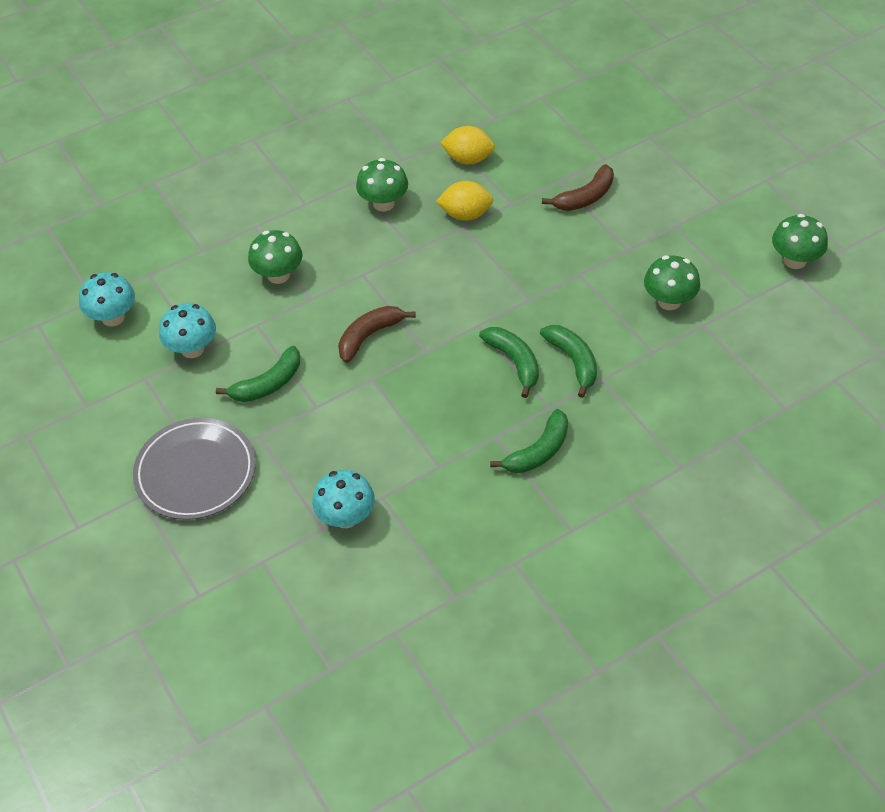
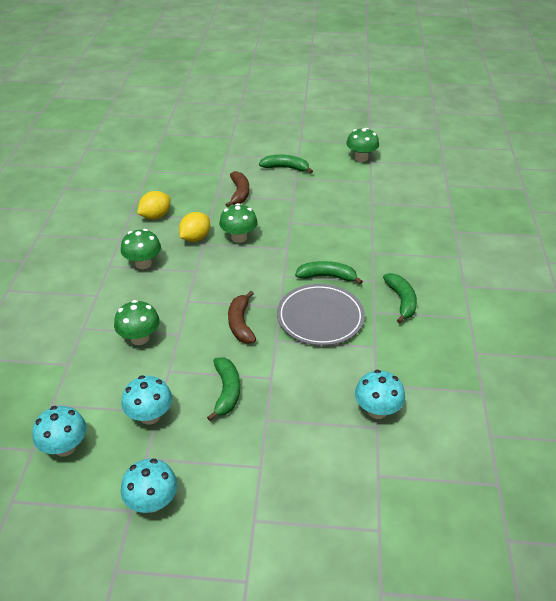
camera: 55 degrees left, 10 degrees down
grey plate [133,418,256,520] -> grey plate moved to [277,284,365,346]
green banana [540,325,597,398] -> green banana moved to [259,155,313,173]
green mushroom [644,255,700,310] -> green mushroom moved to [219,203,258,243]
none -> turquoise mushroom [121,459,178,513]

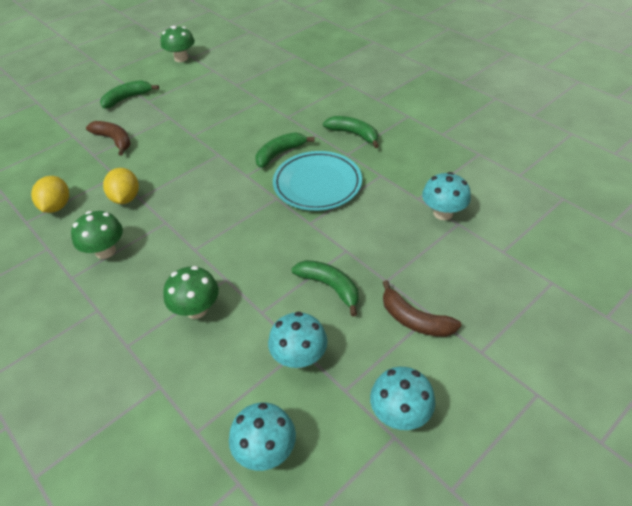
camera: 45 degrees left, 5 degrees up
green mushroom [219,203,258,243] -> none
brown banana [228,291,256,343] -> brown banana moved to [383,280,461,337]
grey plate [277,284,365,346] -> turquoise plate [273,151,362,211]

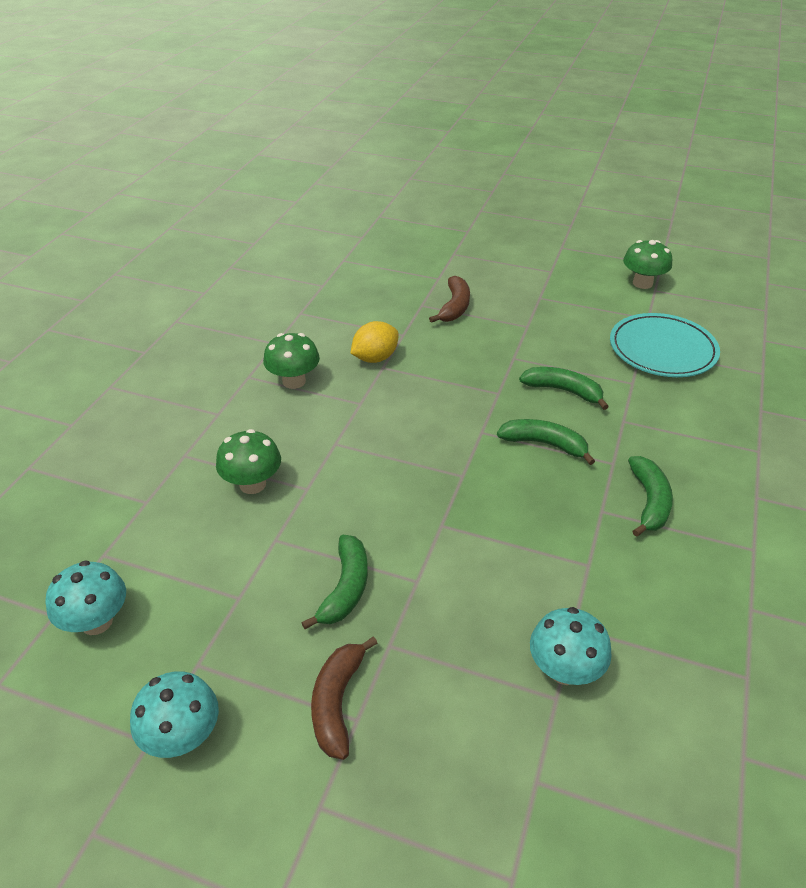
camera: 60 degrees right, 5 degrees down
yellow lemon [31,176,69,213] -> none
green banana [100,80,159,109] -> green banana moved to [519,367,609,410]
turquoise mushroom [268,312,328,368] -> none
turquoise plate [273,151,362,211] -> turquoise plate moved to [610,313,720,377]

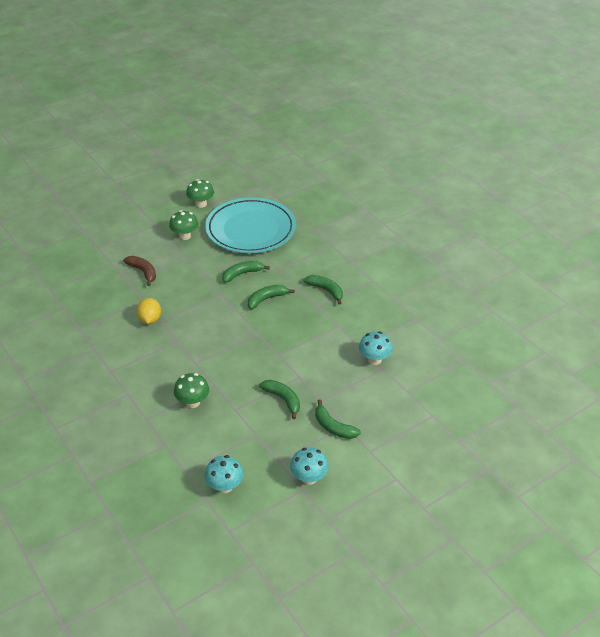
camera: 55 degrees left, 0 degrees up
green mushroom [263,333,320,389] -> green mushroom moved to [169,210,198,240]
brown banana [311,636,378,760] -> green banana [315,400,361,439]
turquoise plate [610,313,720,377] -> turquoise plate [205,197,296,253], size x1.55

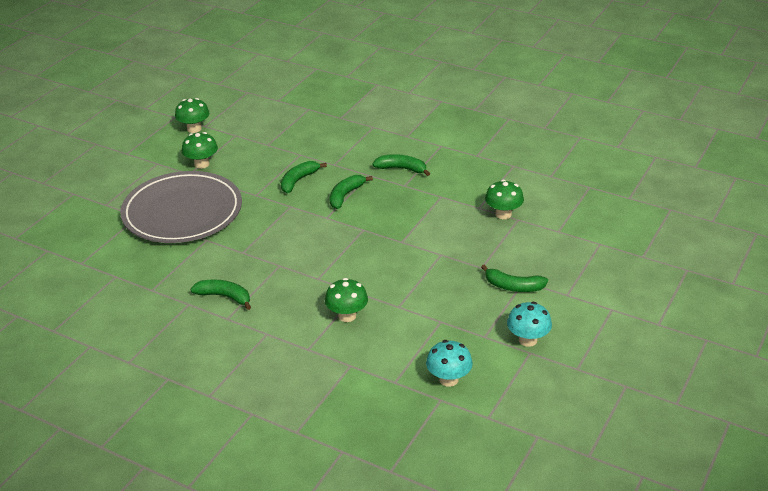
camera: 25 degrees left, 5 degrees down
brown banana [123,256,156,286] -> grey plate [120,171,242,243]
yellow lemon [137,298,161,324] -> none
turquoise plate [205,197,296,253] -> none
green banana [259,380,300,419] -> green banana moved to [190,280,251,310]
turquoise mushroom [359,332,393,365] -> green mushroom [485,180,524,219]

